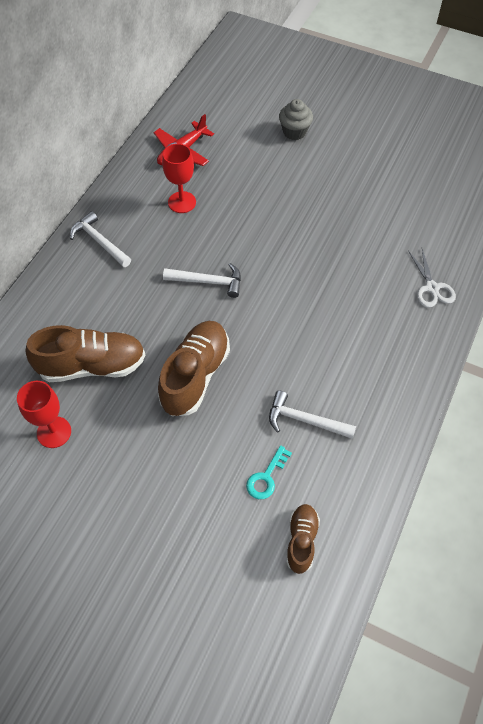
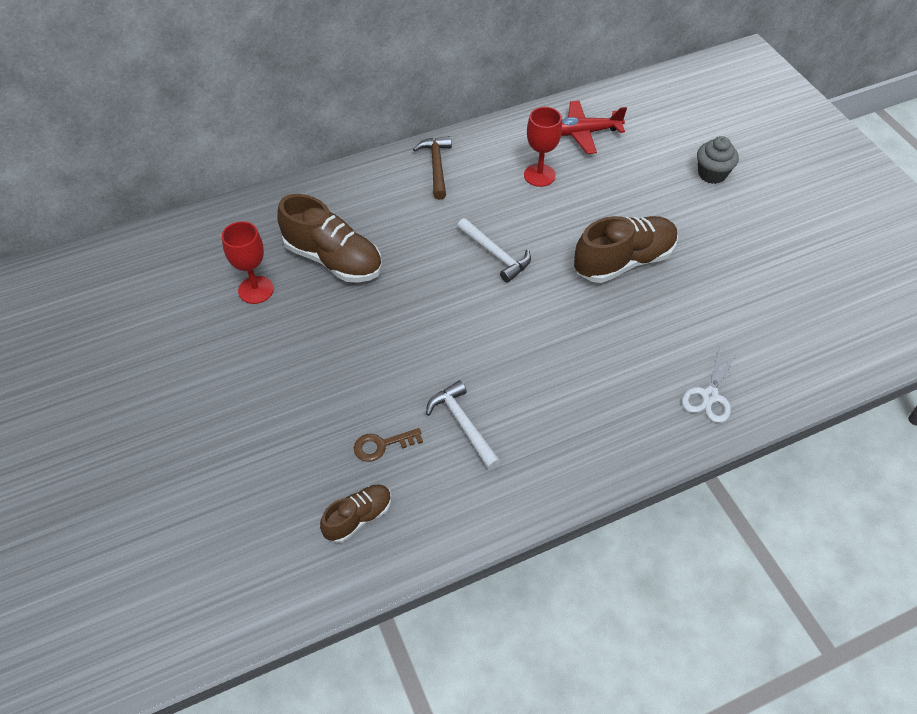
camera: 40 degrees right, 5 degrees down
white hammer [70,211,131,267] -> brown hammer [413,136,452,200]
brown shoe [158,321,230,416] -> brown shoe moved to [574,216,678,283]
turquoise key [246,445,292,499] -> brown key [354,428,423,462]

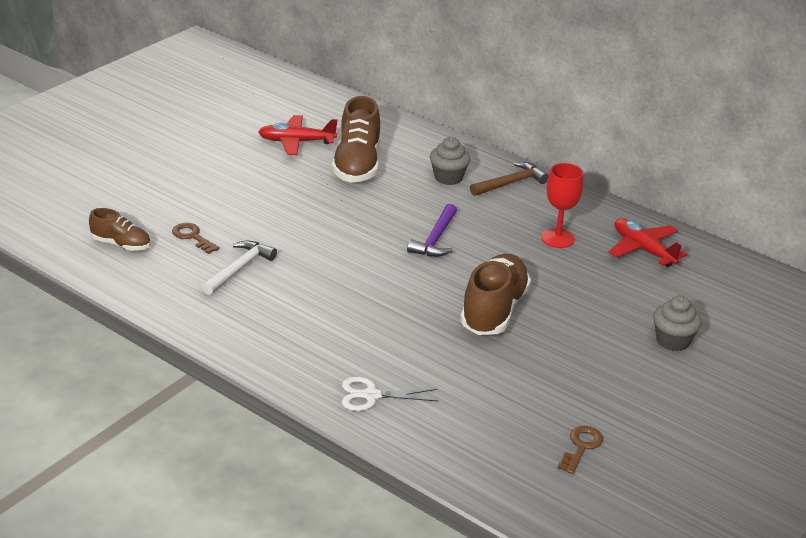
camera: 60 degrees right, 20 degrees down
red goblet [222,221,274,304] -> red plane [258,115,338,155]
white hammer [457,218,531,283] -> purple hammer [407,204,457,257]
brown shoe [574,216,678,283] -> brown shoe turned 105 degrees counterclockwise [460,254,531,335]
none -> grey cupcake [430,137,470,185]
none -> brown key [558,426,603,474]

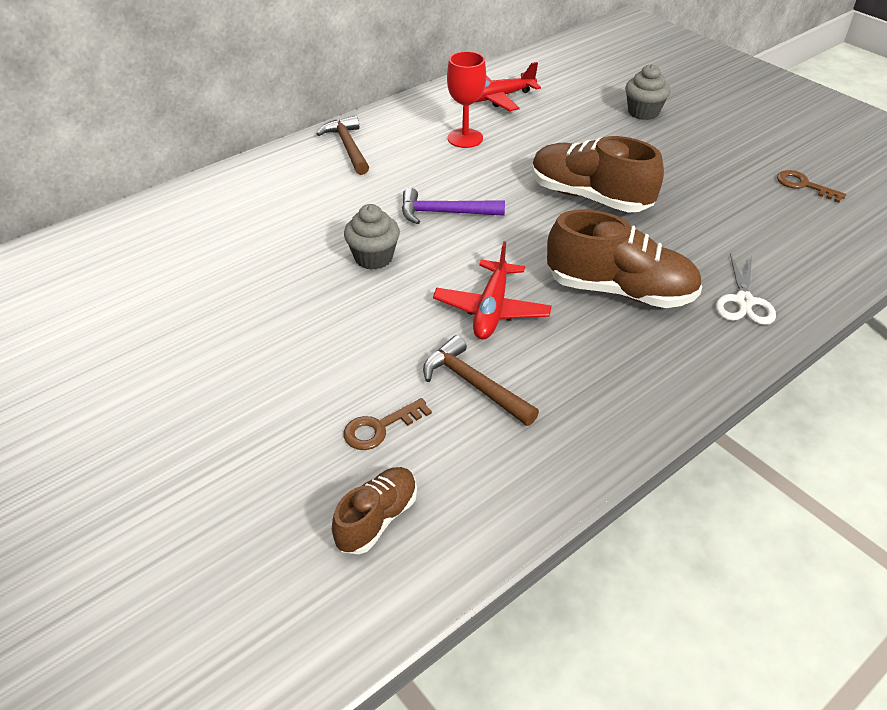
camera: 75 degrees left, 10 degrees up
white hammer [201,241,277,295] -> brown hammer [423,335,539,426]
red plane [258,115,338,155] -> red plane moved to [433,241,552,339]
brown shoe [332,96,380,183] -> brown shoe moved to [547,209,702,308]
purple hammer [407,204,457,257] -> purple hammer turned 150 degrees clockwise [402,188,505,224]
grey cupcake [430,137,470,185] -> grey cupcake moved to [344,204,400,270]

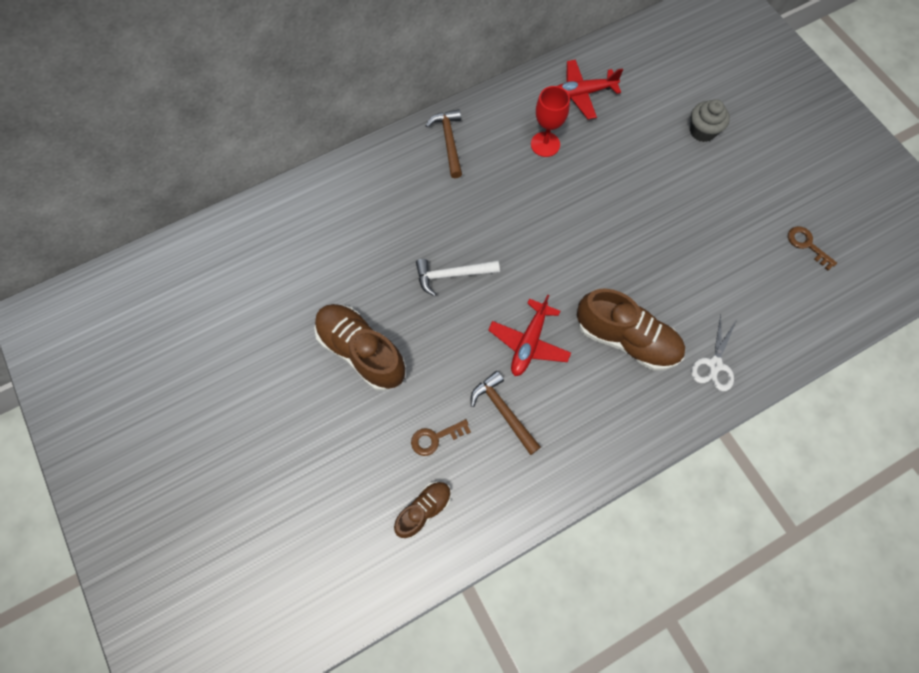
camera: 10 degrees right, 25 degrees up
grey cupcake [344,204,400,270] -> white hammer [416,259,500,296]
purple hammer [402,188,505,224] -> none
brown shoe [532,136,664,213] -> brown shoe moved to [314,304,406,391]

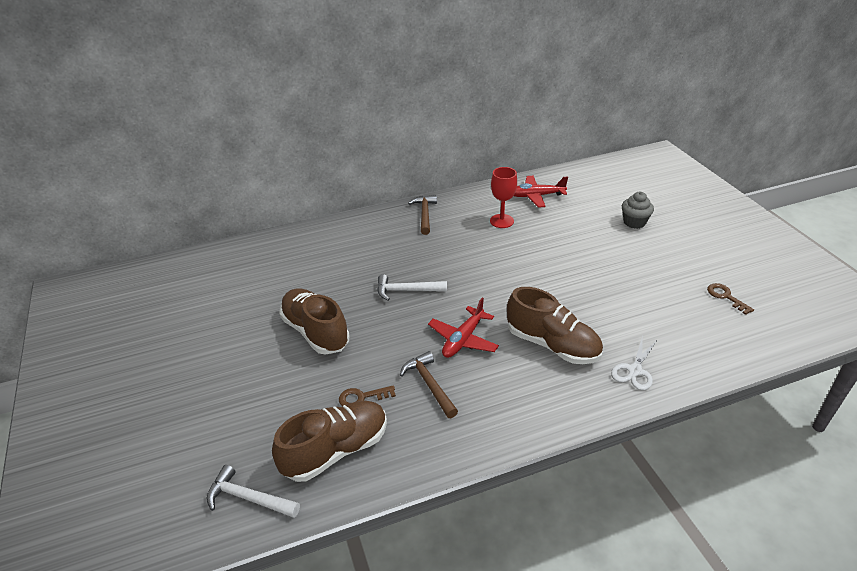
camera: 10 degrees right, 30 degrees down
brown shoe [394,482,451,538] -> brown shoe [272,401,387,482], size x1.78
none -> white hammer [207,465,300,518]

